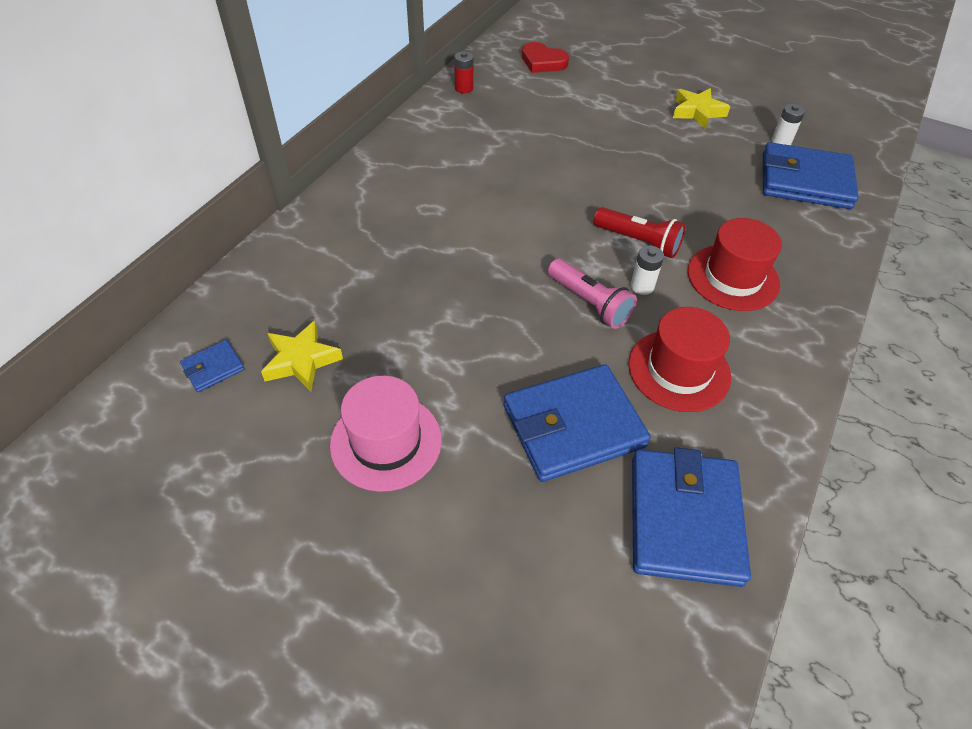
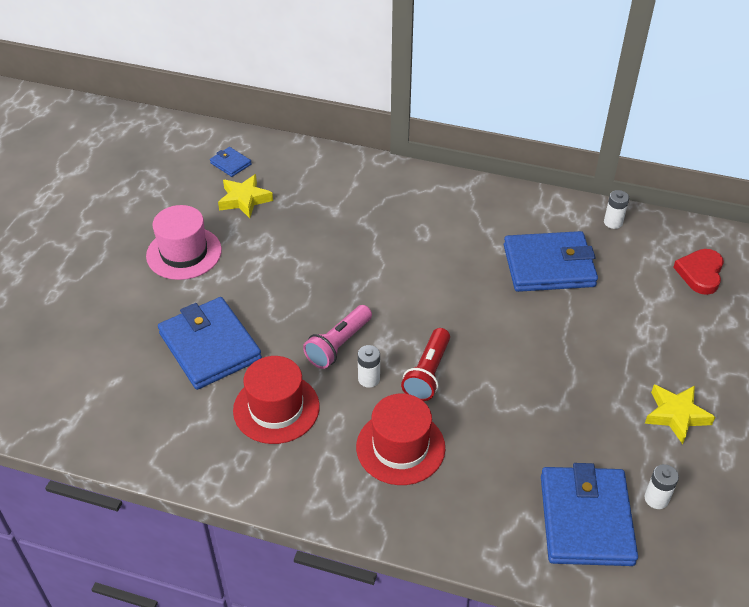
camera: 80 degrees right, 5 degrees down
red battery [454,51,473,93] -> white battery [604,190,629,229]
blue wallet [632,448,751,587] -> blue wallet moved to [504,231,598,292]

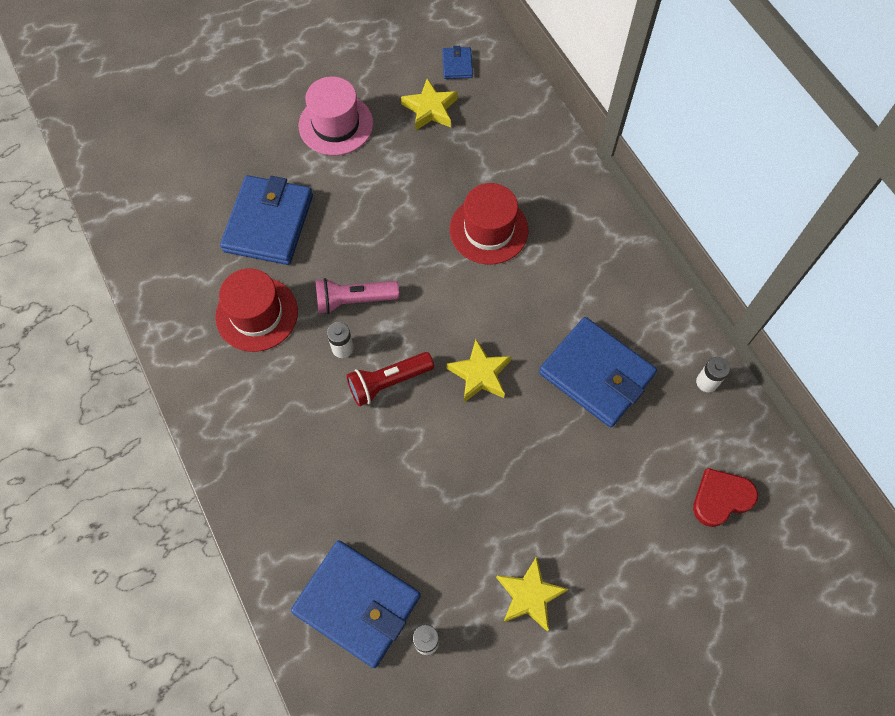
camera: 45 degrees right, 20 degrees up
red hat [356,394,445,485] -> red hat moved to [450,183,529,264]
blue wallet [541,463,638,566] -> blue wallet turned 75 degrees clockwise [291,540,421,668]
none -> yellow star [447,339,511,402]

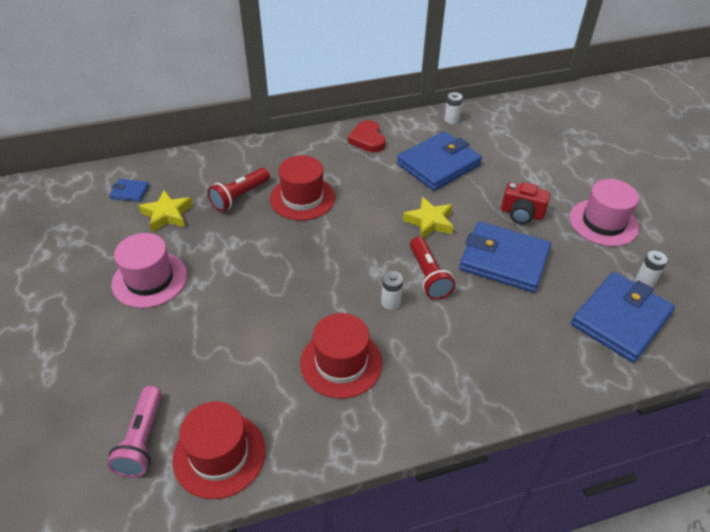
camera: 80 degrees left, 20 degrees down
blue wallet [220,175,313,265] -> blue wallet moved to [459,221,551,293]
pink flashlight [315,278,399,314] -> pink flashlight moved to [107,386,162,478]
yellow star [496,556,568,631] -> pink hat [570,179,639,247]
red heart [693,468,758,527] -> red heart moved to [348,120,386,152]
none -> red hat [173,401,266,499]
none -> red flashlight [207,168,270,212]
none -> red camera [501,182,551,224]

